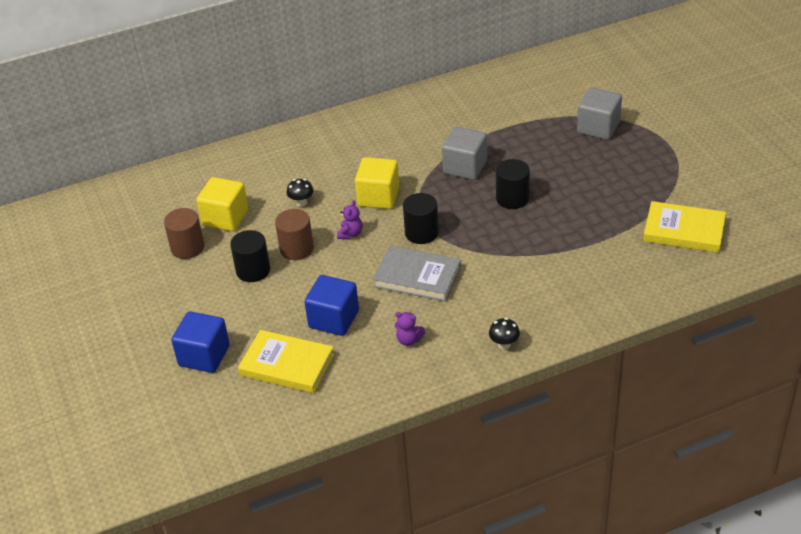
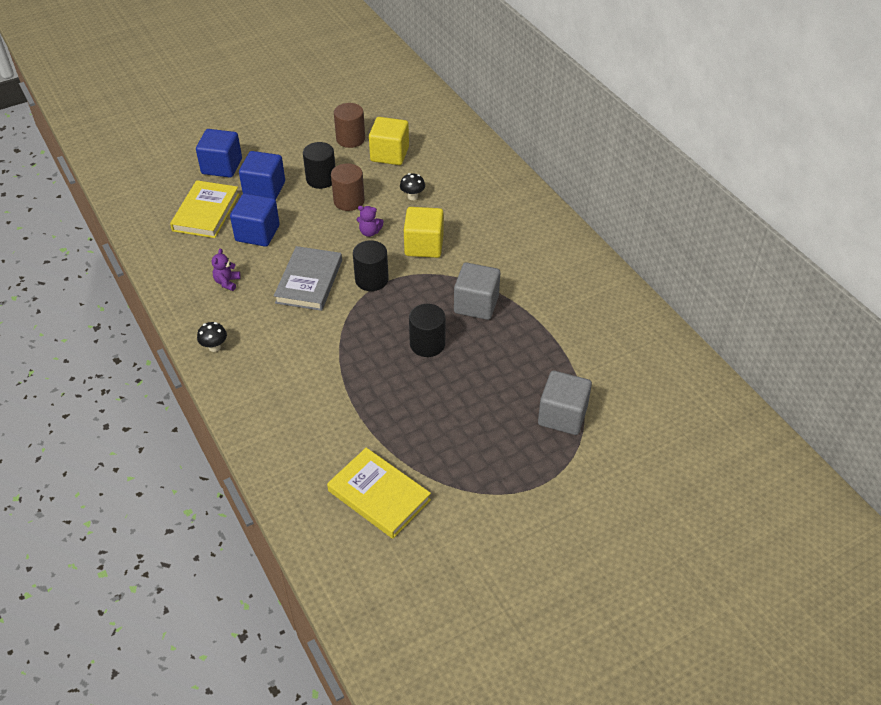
camera: 80 degrees right, 5 degrees up
yellow book [643,201,726,253] -> yellow book turned 60 degrees counterclockwise [327,448,431,539]
none -> blue cube [239,151,285,200]

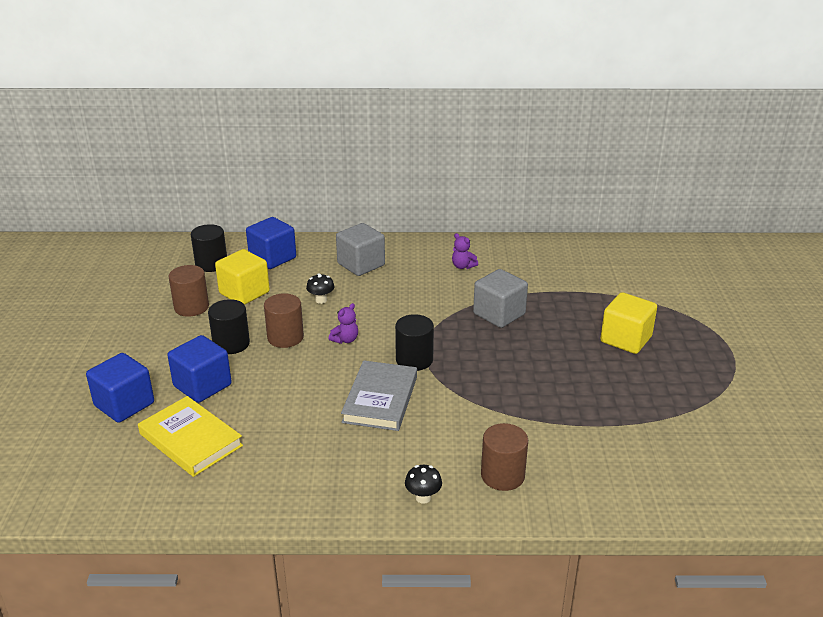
camera: 60 degrees left, 15 degrees down
purple teddy bear [212,249,241,291] -> purple teddy bear moved to [452,233,478,269]
blue cube [230,193,280,247] -> blue cube moved to [246,217,296,269]
grey book [274,246,342,311] -> grey book turned 60 degrees clockwise [341,360,417,431]
yellow book [327,448,431,539] -> none
yellow cube [404,207,444,258] -> yellow cube moved to [600,292,657,354]
black cylinder [409,304,445,357] -> black cylinder moved to [191,224,227,272]
grey cube [538,371,592,435] -> grey cube moved to [336,223,385,276]
none -> brown cylinder [481,423,528,491]

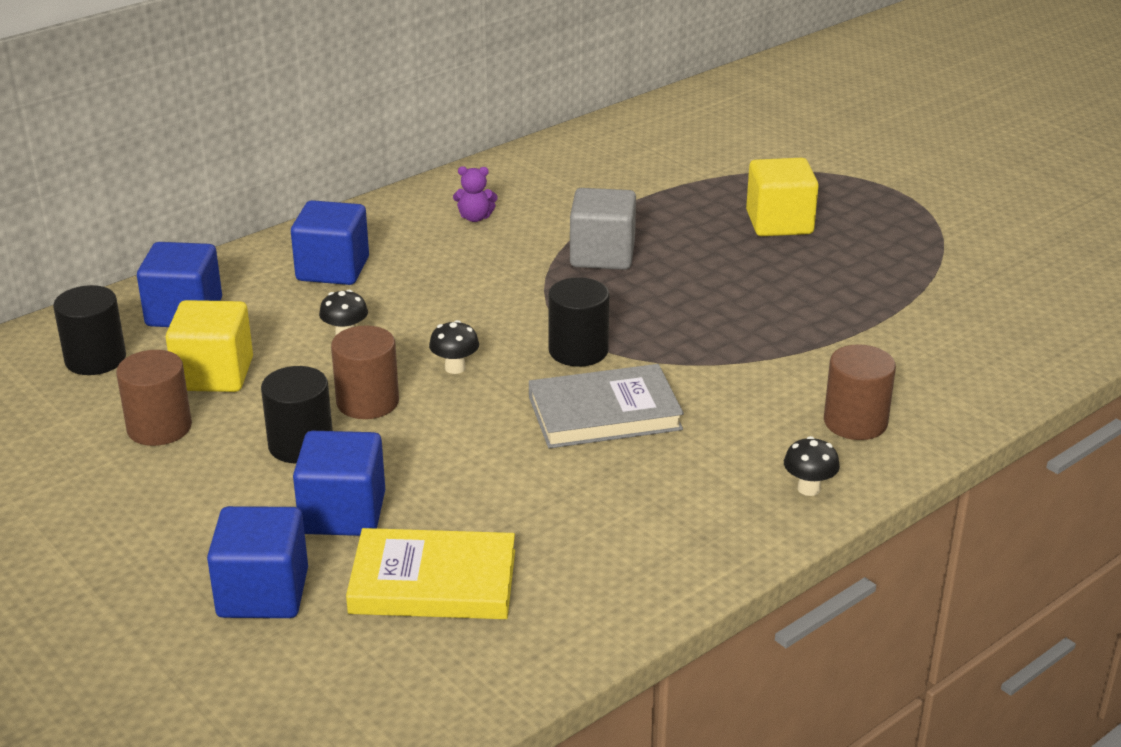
camera: 40 degrees left, 0 degrees up
purple teddy bear [329,303,358,344] -> black mushroom [429,320,479,374]
grey cube [336,223,385,276] -> blue cube [291,200,369,285]
grey book [341,360,417,431] -> grey book turned 75 degrees counterclockwise [529,364,684,448]

